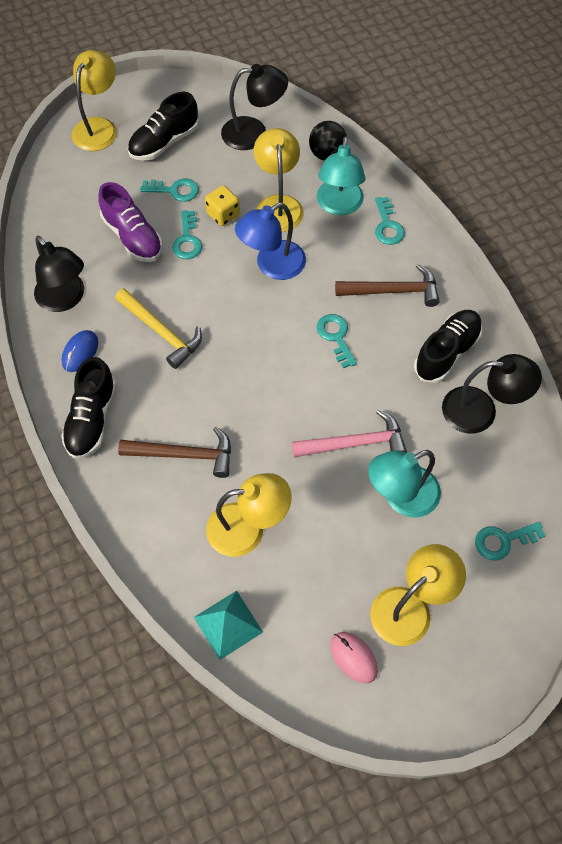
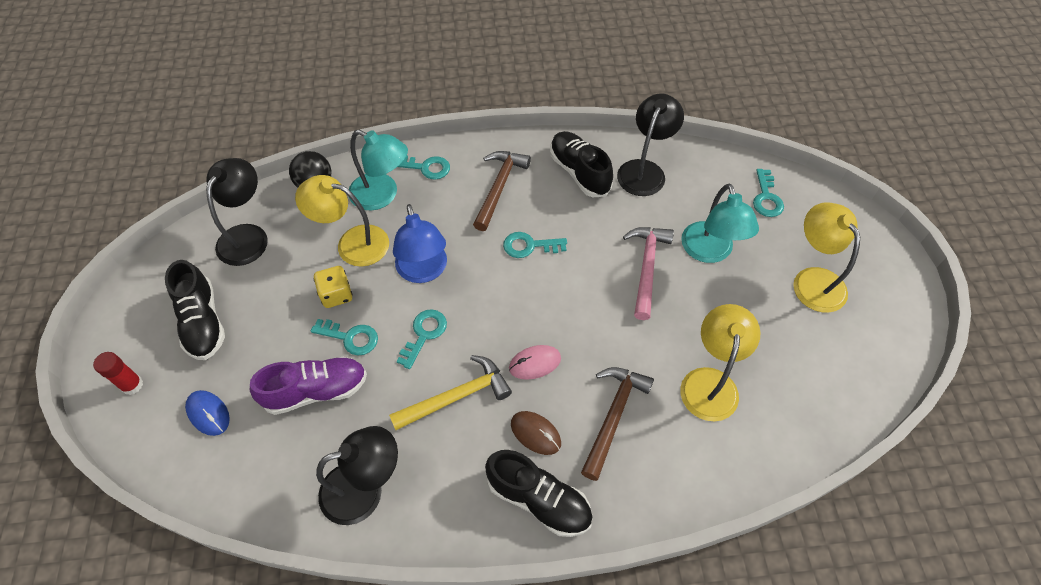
camera: 70 degrees left, 5 degrees down
blue mouse [62,330,98,372] -> blue mouse moved to [185,390,230,436]
yellow lamp [72,50,117,151] -> red glue stick [93,352,143,395]
turquoise key [140,178,199,202] -> turquoise key moved to [397,309,447,369]
turquoise pyramid [194,591,263,660] -> none
pink mouse [330,632,378,683] -> pink mouse moved to [509,345,561,380]
none -> brown mouse [511,411,561,455]

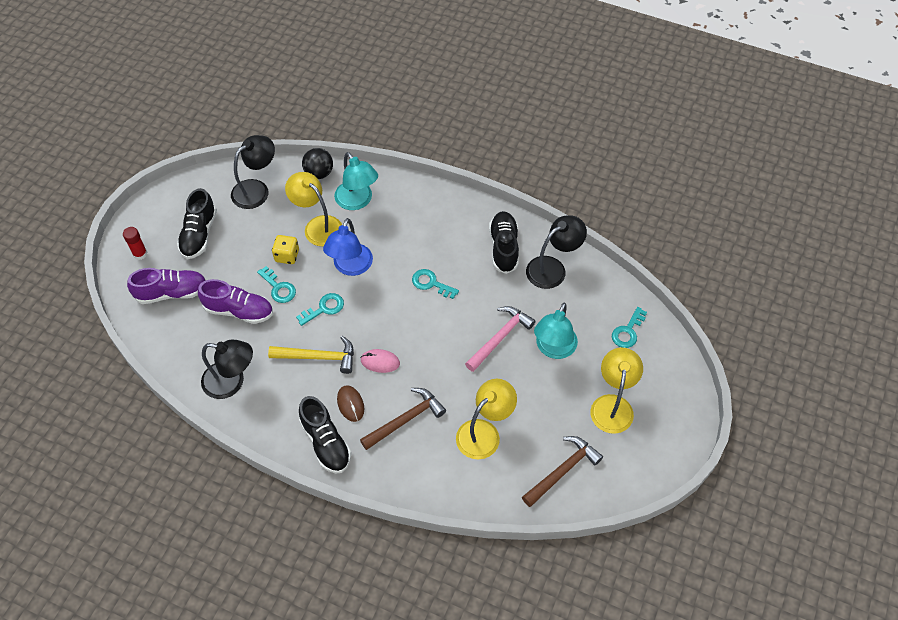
camera: 30 degrees right, 0 degrees up
blue mouse [185,390,230,436] -> purple shoe [127,268,206,304]
turquoise key [398,155,450,180] -> none
brown hammer [473,151,531,231] -> brown hammer moved to [522,436,603,507]

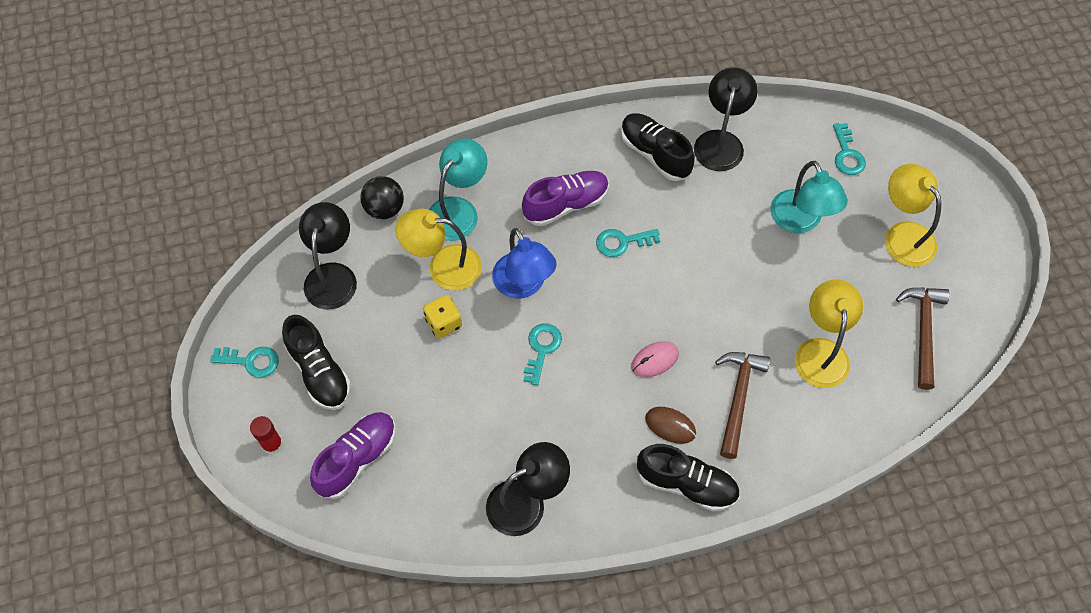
camera: 40 degrees left, 5 degrees up
purple shoe [198,279,273,324] -> purple shoe moved to [522,171,609,226]
turquoise key [257,266,296,303] -> turquoise key moved to [210,347,279,378]
yellow hammer [268,336,354,374] -> none
turquoise lamp [334,152,378,210] -> turquoise lamp turned 75 degrees counterclockwise [429,138,488,241]
pink hammer [465,306,536,372] -> none

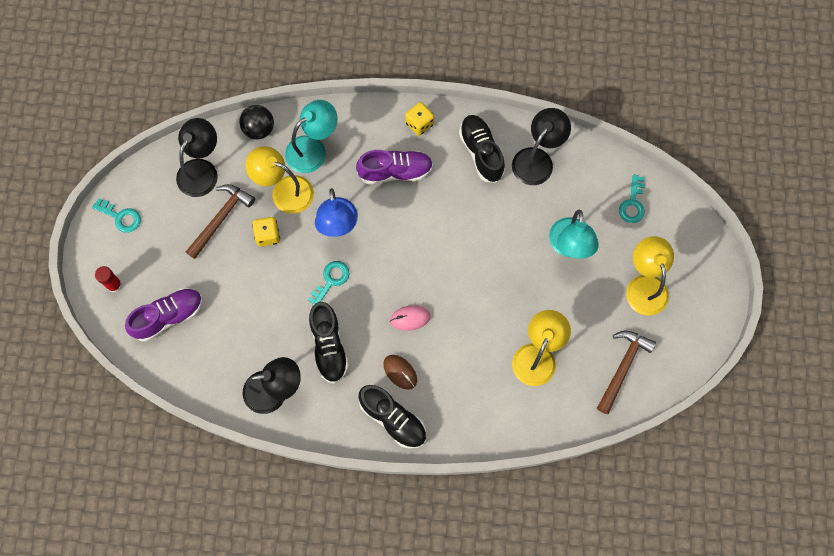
camera: 20 degrees right, 10 degrees up
black shoe [282,315,351,410] -> black shoe moved to [309,302,349,384]
turquoise key [596,229,660,257] -> none
brown hammer [715,352,770,459] -> brown hammer moved to [186,184,255,259]
none -> yellow dice [405,102,434,136]

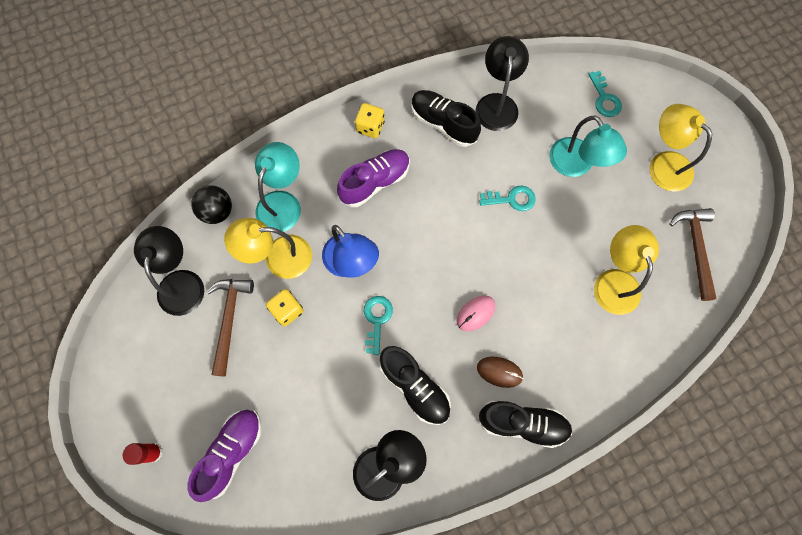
camera: 30 degrees left, 0 degrees up
turquoise key [92,198,141,233] -> turquoise key moved to [480,186,536,211]

